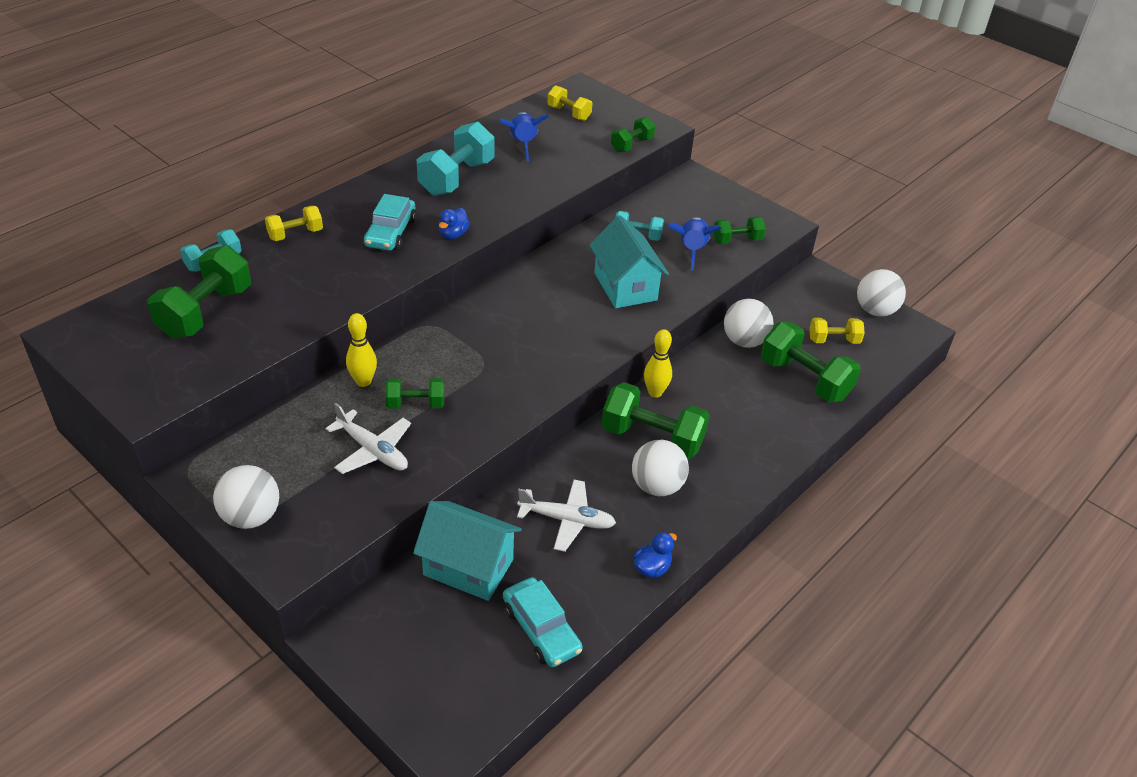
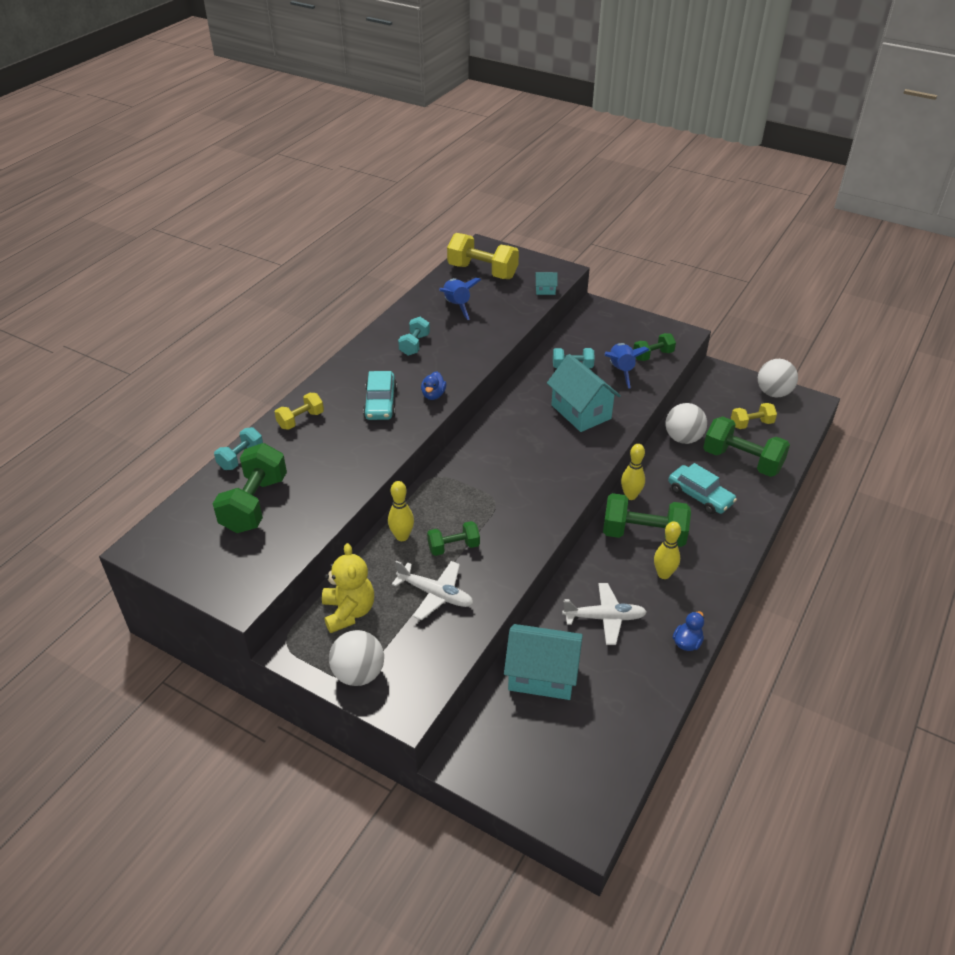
camera: 10 degrees left, 0 degrees up
turquoise dumbbell [417,121,494,196] -> turquoise dumbbell [398,317,430,356], size x0.56
turquoise car [503,577,583,667] -> turquoise car moved to [668,463,737,514]
yellow dumbbell [548,85,592,121] -> yellow dumbbell [447,233,519,279], size x1.78
green dumbbell [611,117,655,153] -> turquoise house [535,272,558,295]
white ball [632,440,689,496] -> yellow bowling pin [654,521,681,579]
none -> yellow teddy bear [322,543,374,633]

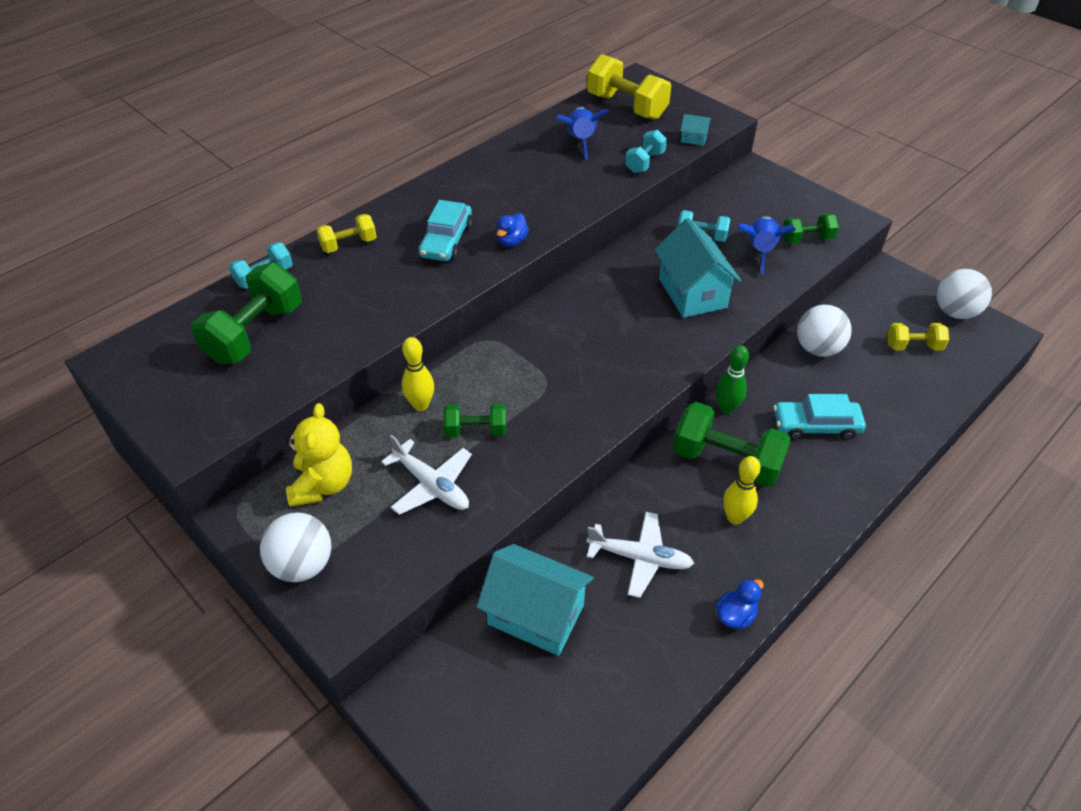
camera: 15 degrees right, 5 degrees up
turquoise dumbbell [398,317,430,356] -> turquoise dumbbell moved to [625,130,667,173]
yellow bowling pin [621,444,645,500] -> green bowling pin [716,345,749,414]
turquoise car [668,463,737,514] -> turquoise car turned 120 degrees clockwise [774,394,866,440]
green dumbbell [703,416,790,477] -> none

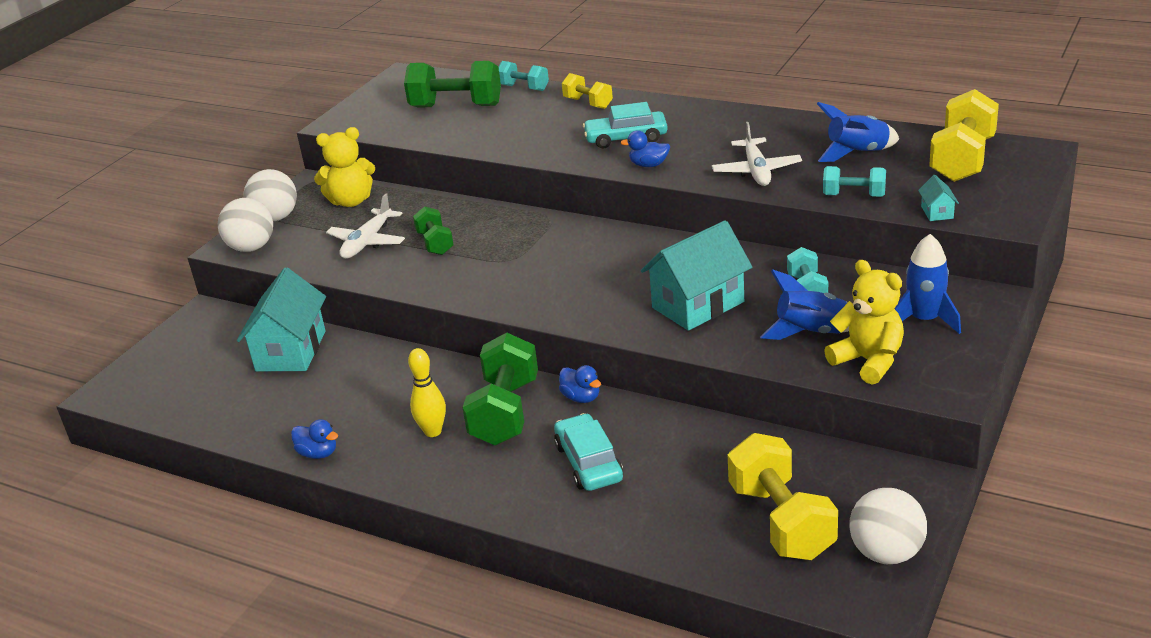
camera: 75 degrees right, 15 degrees down
yellow bowling pin [402,337,434,411] -> none
white plane [587,512,694,598] -> white plane moved to [712,122,802,186]
green bowling pin [716,345,749,414] -> blue duck [559,365,601,403]
green dumbbell [783,213,839,244] -> yellow teddy bear [824,260,904,385]
white ball [797,305,852,357] -> white ball moved to [218,198,273,252]
yellow dumbbell [887,323,949,351] -> yellow dumbbell [728,433,838,560], size x1.78
none -> blue rocket [894,234,961,334]

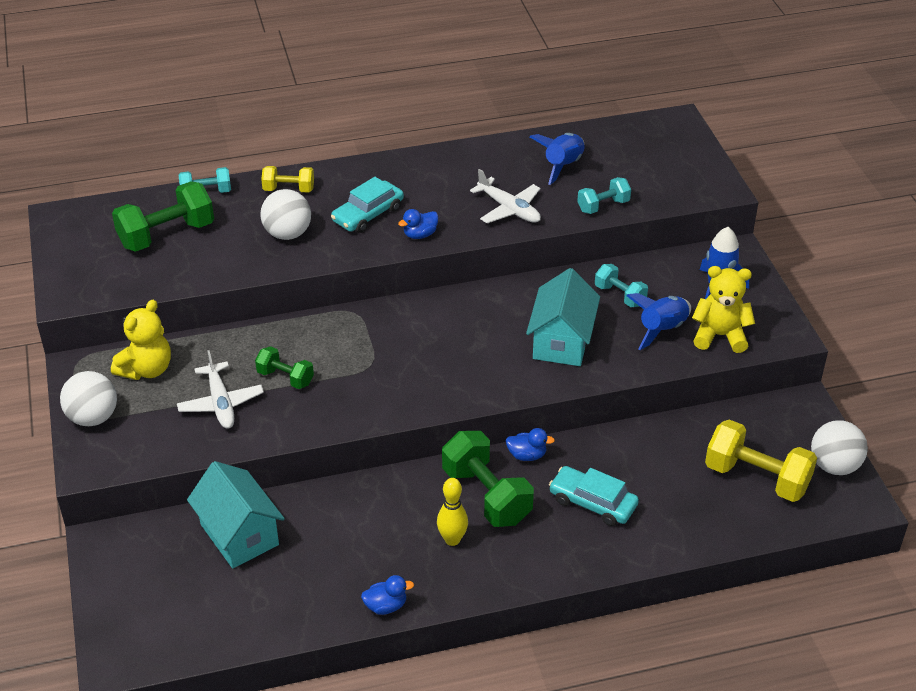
camera: 45 degrees left, 10 degrees up
white ball [218,198,273,252] -> white ball moved to [260,189,311,240]
turquoise house [918,175,959,221] -> none
yellow dumbbell [929,89,999,182] -> none

